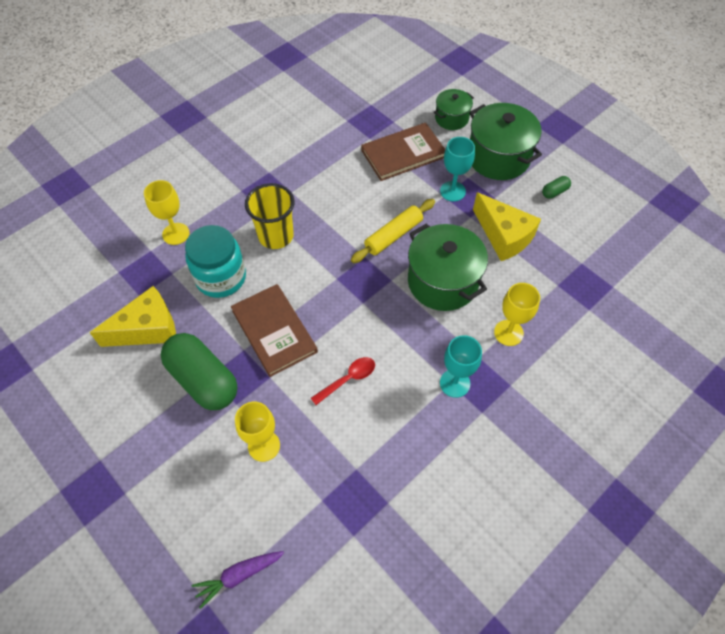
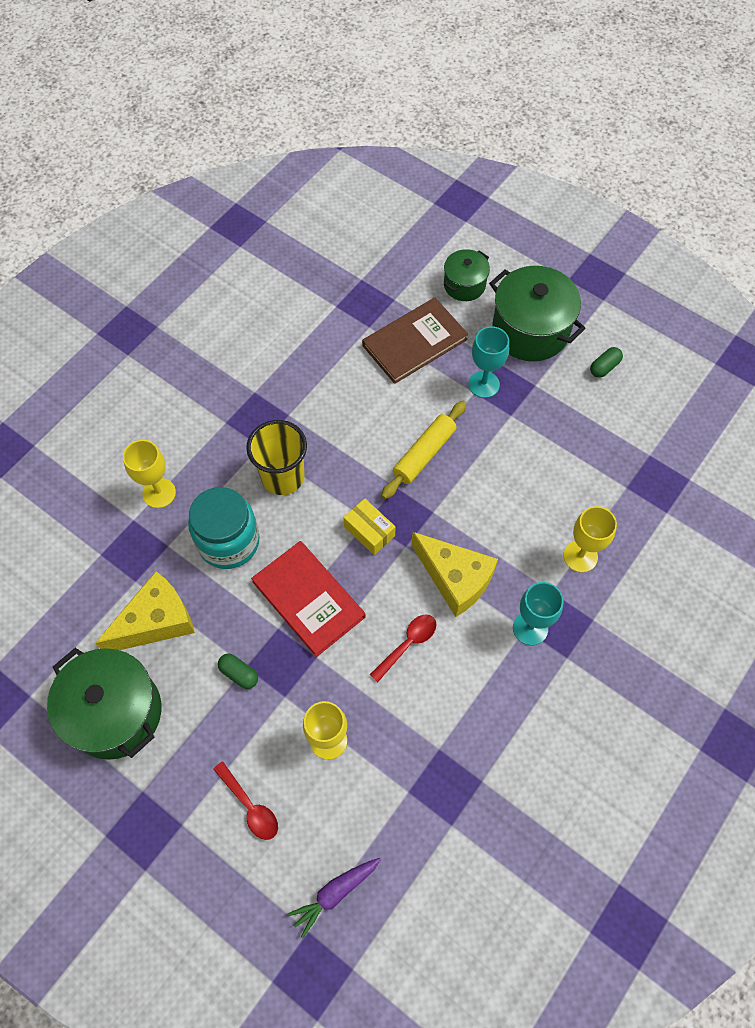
camera: 10 degrees left, 5 degrees up
green capsule [161,333,237,410] -> green capsule [218,654,258,689], size x0.41
brown book [231,284,318,377] -> red book [251,541,366,657]
green pot [408,223,488,311] -> green pot moved to [47,648,161,760]
yellow cheese [473,192,541,261] -> yellow cheese moved to [411,532,498,617]
none -> red spoon [213,761,278,840]
none -> yellow box [343,498,396,555]

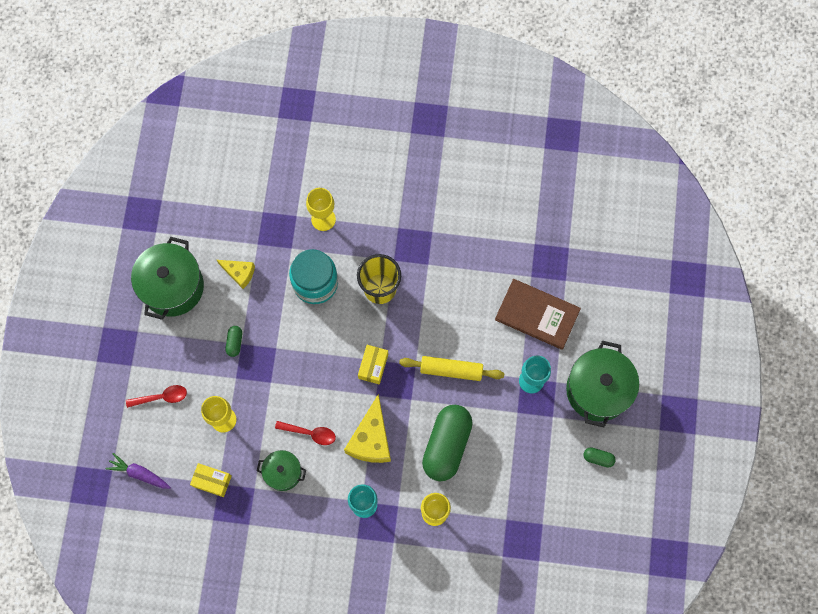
camera: 60 degrees right, 10 degrees up
yellow cheese [95,571,195,650] -> yellow cheese [217,260,255,289], size x0.59
red spoon [213,761,278,840] -> red spoon turned 120 degrees counterclockwise [126,385,187,408]
red book [251,541,366,657] -> none
green pot [444,249,490,301] -> green pot moved to [257,450,306,491]
none -> yellow box [190,463,232,497]
none -> green capsule [422,405,473,481]

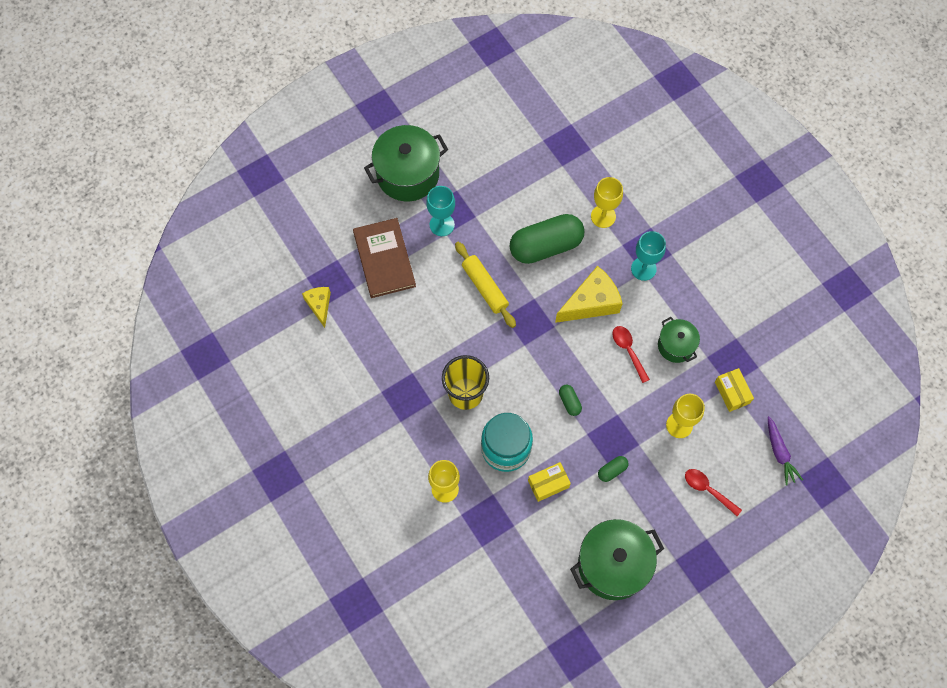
camera: 130 degrees left, 5 degrees down
yellow cheese [217,260,255,289] -> yellow cheese moved to [302,287,331,328]
yellow box [358,345,388,385] -> yellow box moved to [528,462,571,502]
green capsule [583,447,616,468] -> green capsule moved to [559,385,582,416]

